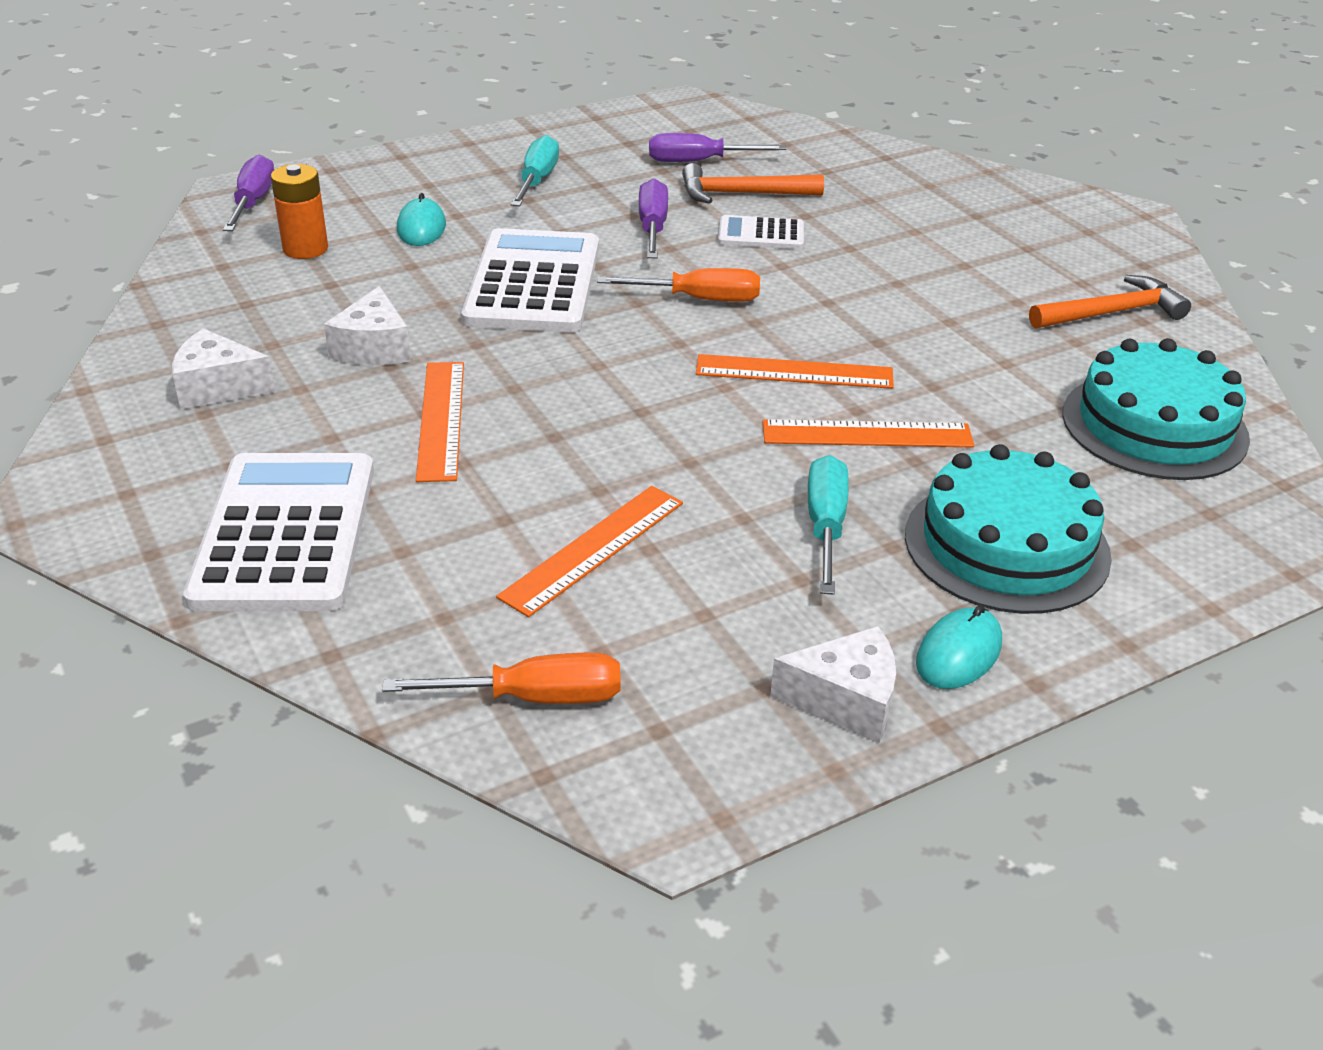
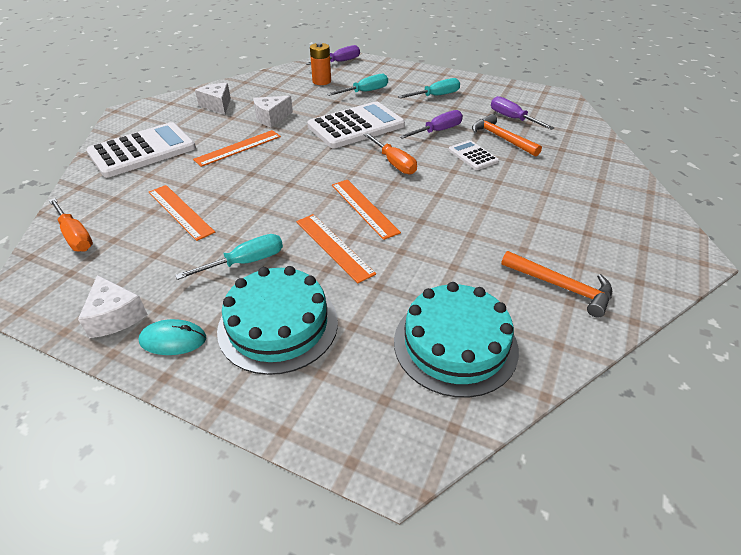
camera: 55 degrees right, 5 degrees up
turquoise mouse [397,193,446,246] -> turquoise screwdriver [327,74,388,96]
orange ruler [496,486,683,617] -> orange ruler turned 45 degrees clockwise [149,185,215,241]

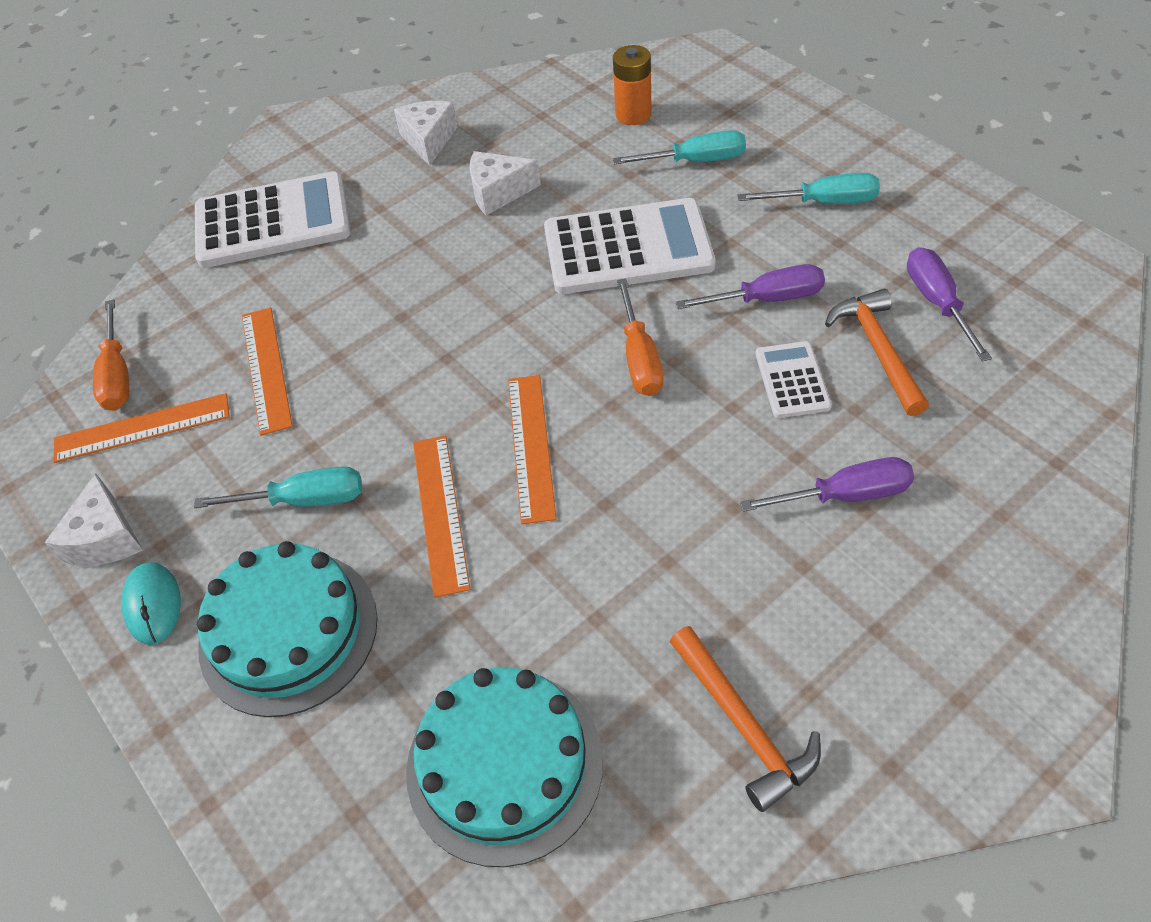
camera: 30 degrees right, 10 degrees up
turquoise mouse [139,319,206,355] -> turquoise mouse turned 45 degrees clockwise [122,562,181,645]
orange ruler [193,130,281,167] -> orange ruler moved to [53,393,230,463]
purple screwdriver [305,45,360,65] -> purple screwdriver moved to [740,457,914,512]

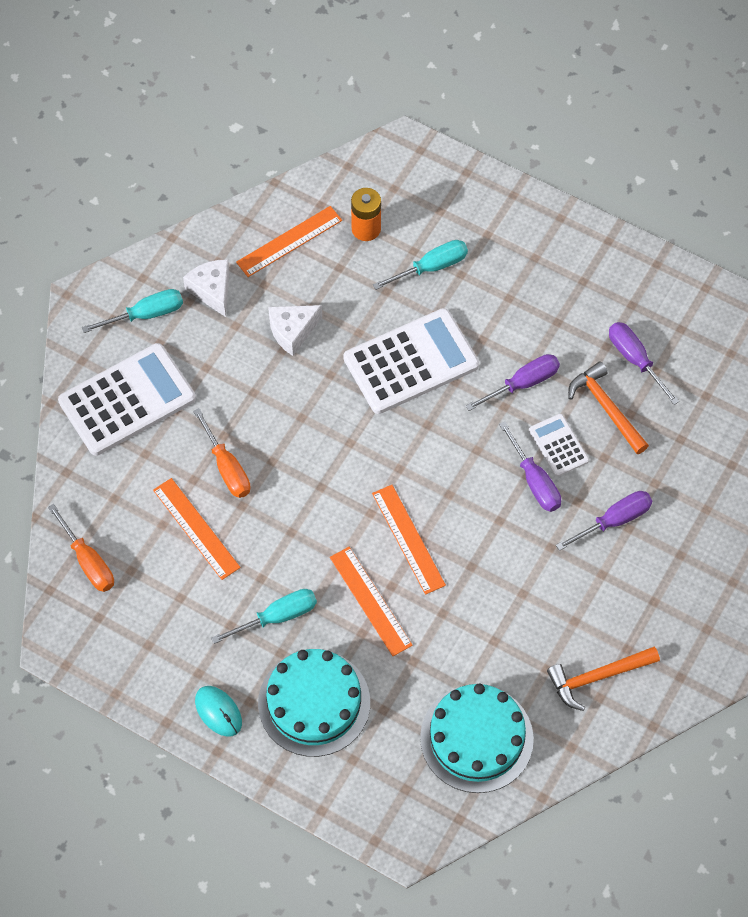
camera: 25 degrees left, 10 degrees up
white cheese [45,473,143,566] -> none
orange ruler [53,393,230,463] -> orange ruler moved to [236,206,342,277]
orange screwdriver [617,279,663,396] -> orange screwdriver moved to [193,408,250,498]
orange hammer [670,626,821,812] -> orange hammer turned 120 degrees clockwise [547,646,660,711]
turquoise screwdriver [738,173,880,204] -> turquoise screwdriver moved to [82,289,183,333]
none -> purple screwdriver [499,421,561,512]

